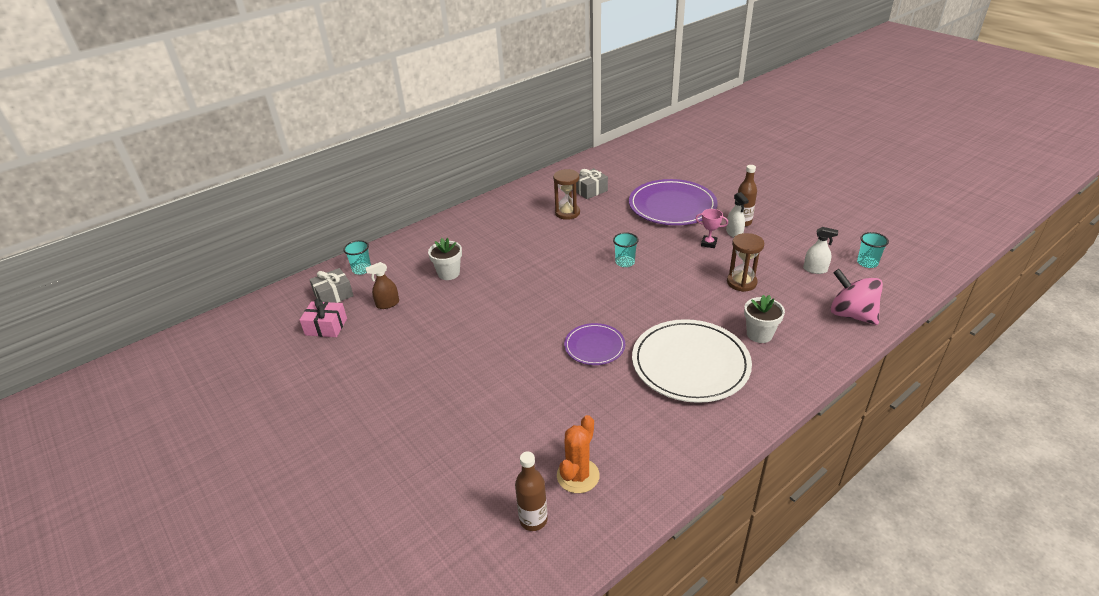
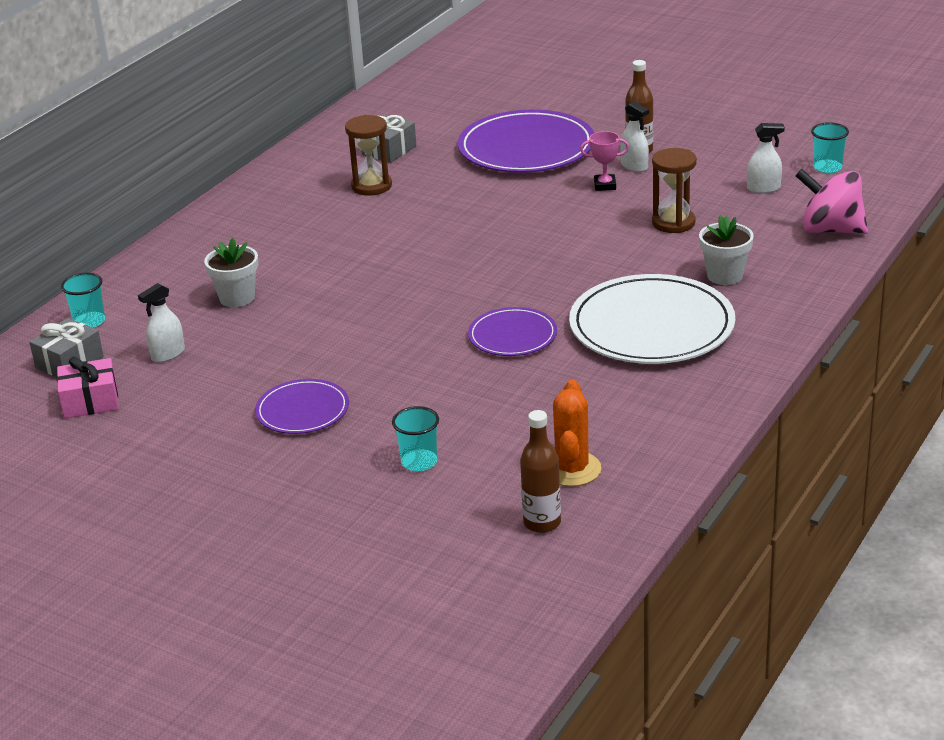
camera: 20 degrees left, 5 degrees down
brown spray bottle [365,262,399,309] -> white spray bottle [138,283,185,362]
turquoise cup [613,232,639,267] -> turquoise cup moved to [392,406,439,471]
none -> purple plate [255,379,349,434]

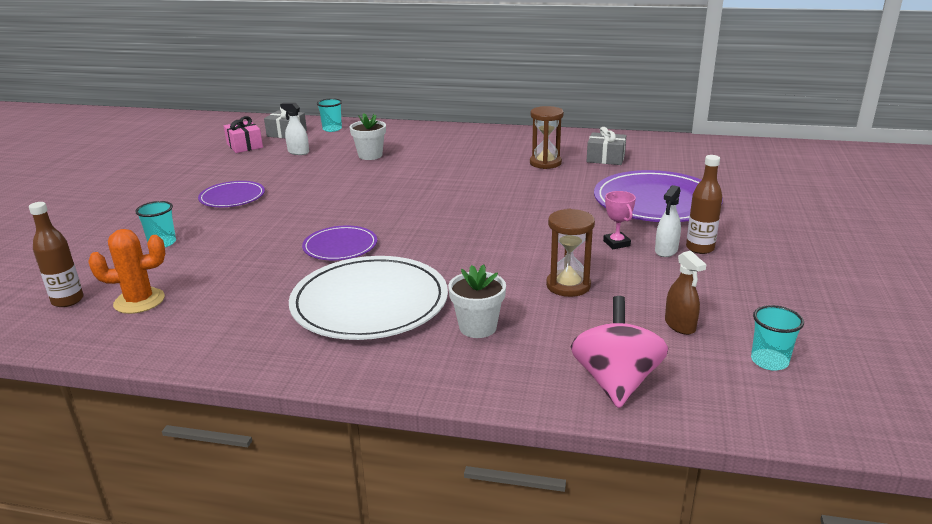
camera: 70 degrees right, 5 degrees down
white spray bottle [747,123,785,193] -> brown spray bottle [665,251,706,335]

